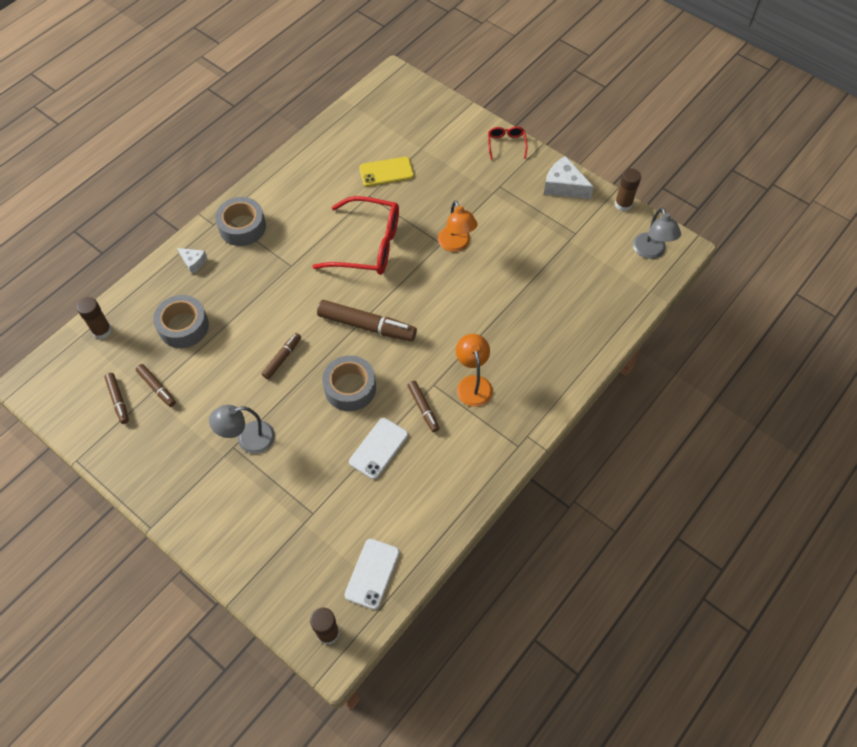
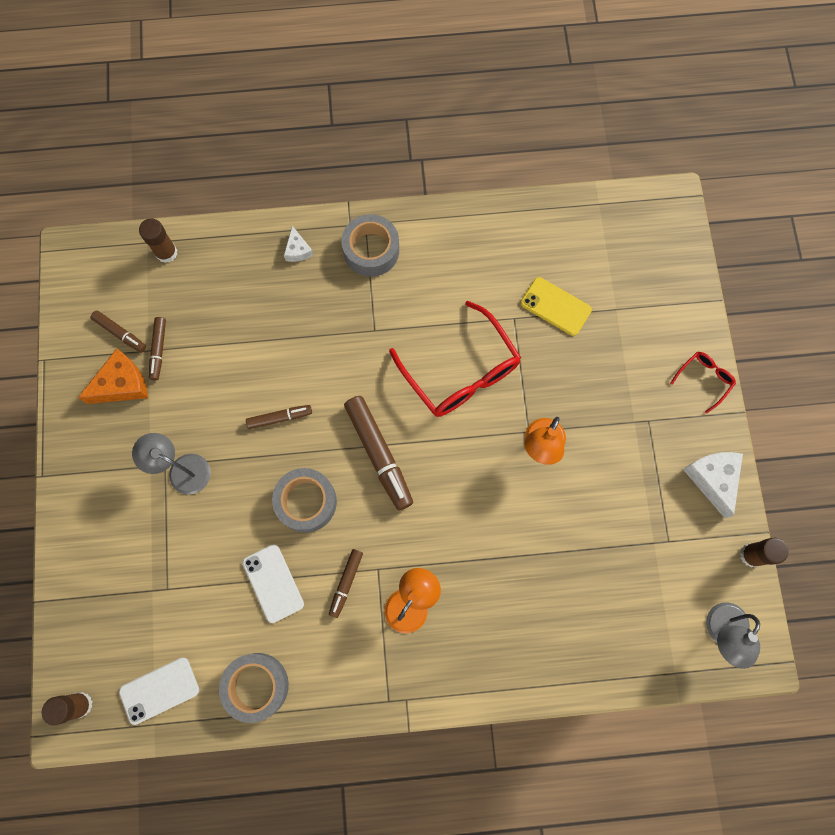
camera: 45 degrees right, 15 degrees up
brown marker [104,373,129,424] -> brown marker turned 75 degrees counterclockwise [91,310,146,353]
grey tape [153,295,209,348] -> grey tape moved to [219,653,289,723]
white phone [349,418,408,479] -> white phone turned 75 degrees clockwise [242,544,304,623]
none -> orange cheese [78,349,148,404]

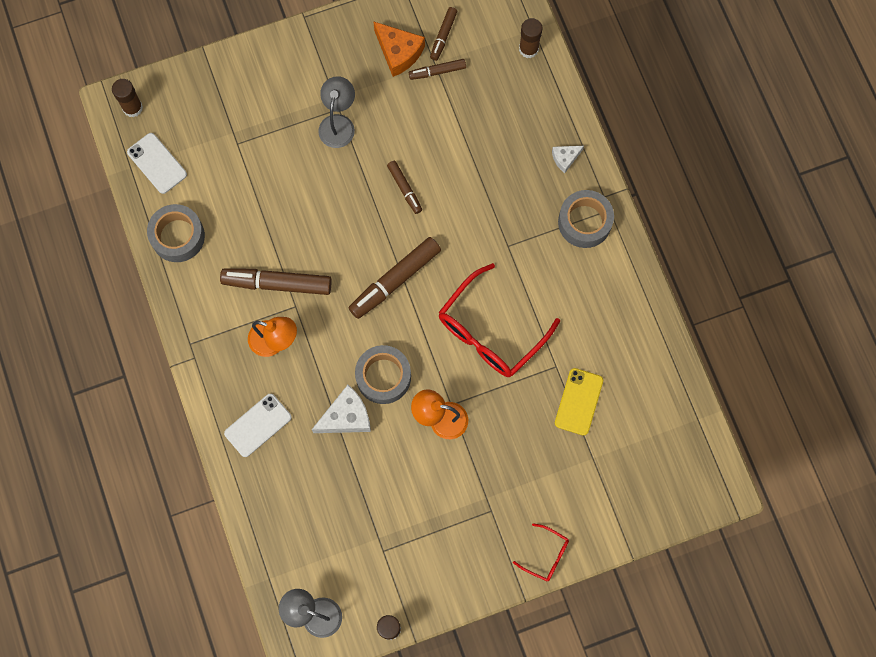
camera: 75 degrees right, 0 degrees up
white phone [242,544,304,623] -> white phone moved to [224,394,292,457]
grey tape [272,468,337,533] -> grey tape moved to [355,345,411,404]
brown marker [329,549,363,618] -> brown marker [220,269,332,295], size x1.83
white cheese [683,452,743,518] -> white cheese moved to [312,385,371,433]

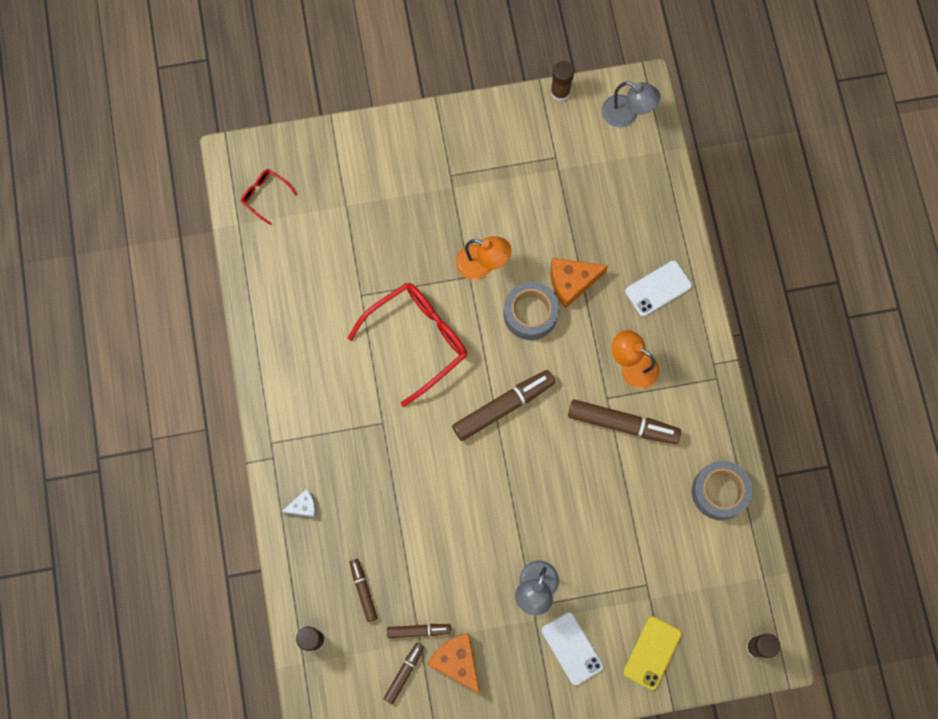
camera: 170 degrees left, 0 degrees up
white phone [127,133,187,194] -> white phone moved to [542,612,603,685]
white cheese [312,385,371,433] -> orange cheese [551,258,608,308]
brown marker [387,161,422,214] -> brown marker moved to [350,559,377,622]
red glasses [513,523,569,581] -> red glasses moved to [241,169,297,225]
yellow phone [555,368,603,436] -> yellow phone moved to [623,616,682,690]
grey tape [558,190,614,248] -> none

